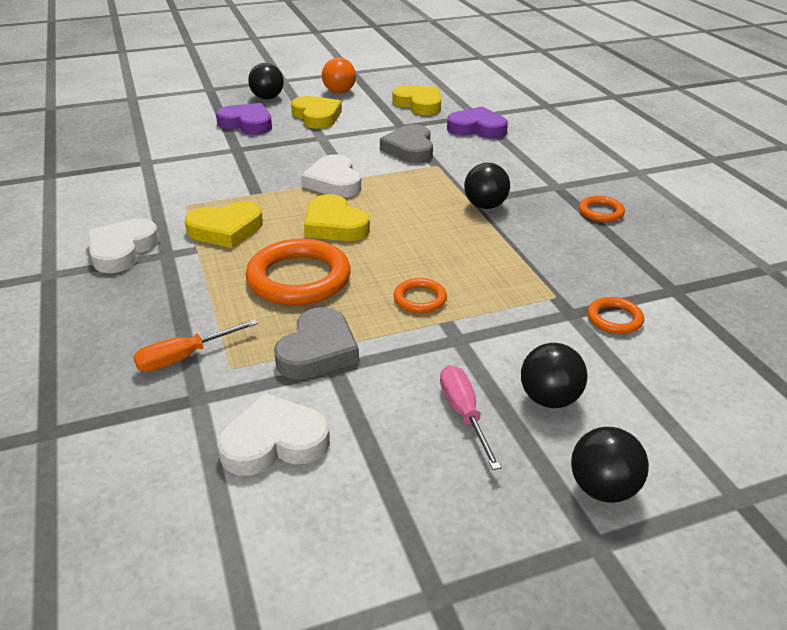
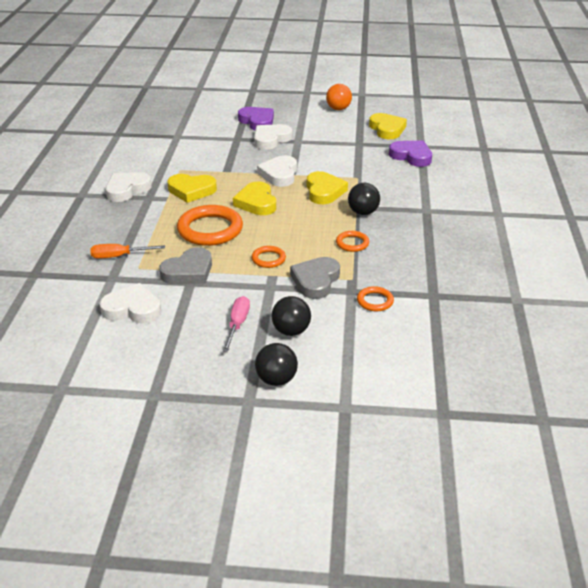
camera: 25 degrees right, 0 degrees up
black ball [248,63,284,99] -> none
yellow heart [291,96,342,129] -> yellow heart moved to [307,171,348,204]
grey heart [380,124,433,163] -> grey heart moved to [290,257,340,299]
orange ring [579,196,625,222] -> orange ring moved to [336,231,369,252]
none -> white heart [254,124,292,150]

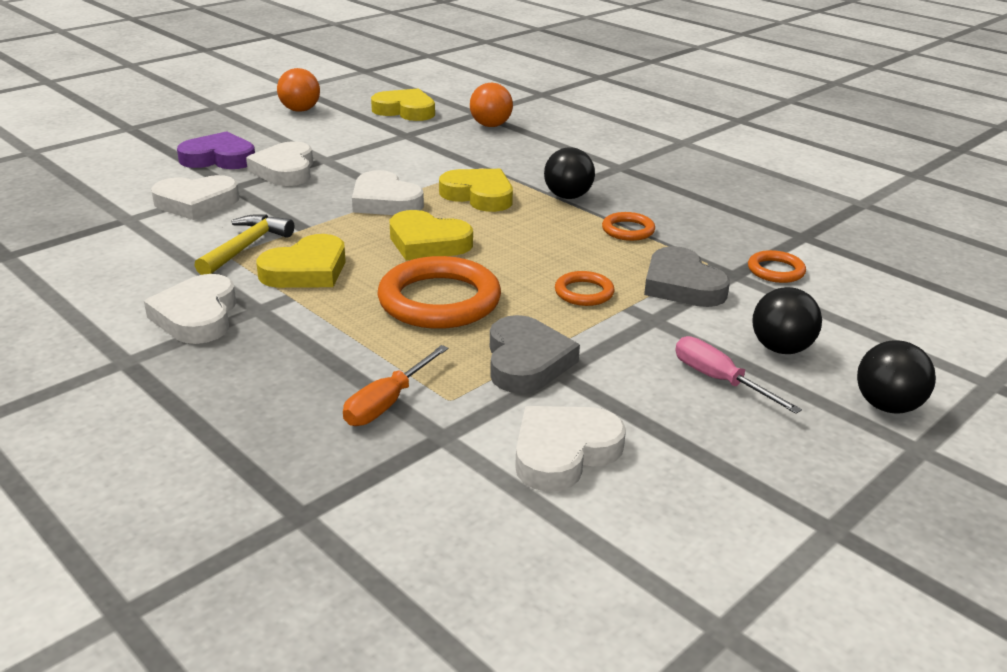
camera: 50 degrees left, 5 degrees down
purple heart [389,140,432,167] -> orange ball [470,83,513,127]
none -> white heart [151,175,239,220]
none -> yellow hammer [194,214,294,275]

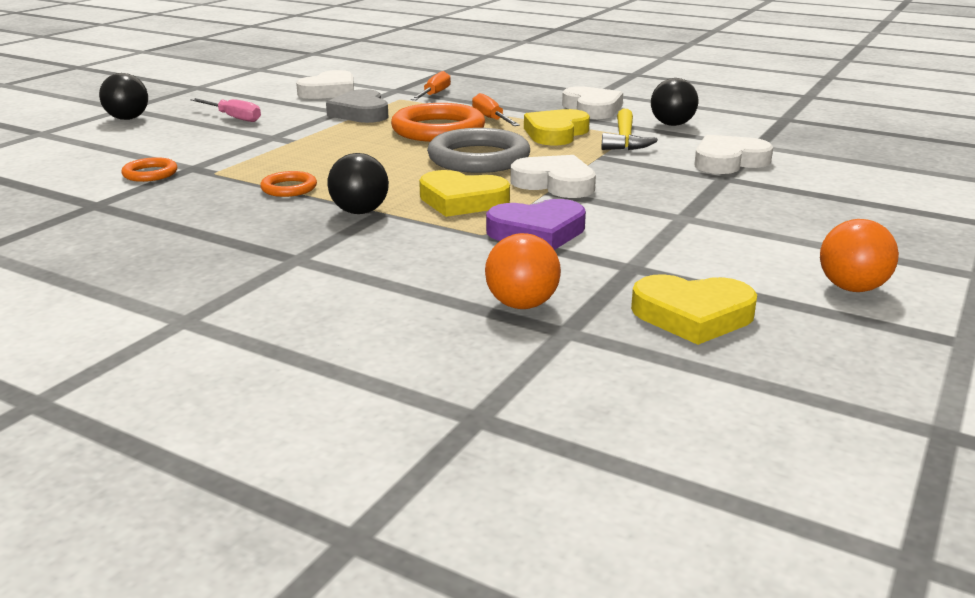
camera: 165 degrees right, 5 degrees down
purple heart [177,131,255,169] -> purple heart moved to [486,199,586,250]
white heart [246,141,313,186] -> none
yellow heart [389,210,473,260] -> grey ring [427,128,530,173]
orange ring [555,271,614,306] -> none
grey heart [644,246,730,307] -> none
black ball [752,287,822,354] -> black ball moved to [651,78,698,126]
none -> orange screwdriver [472,93,520,126]

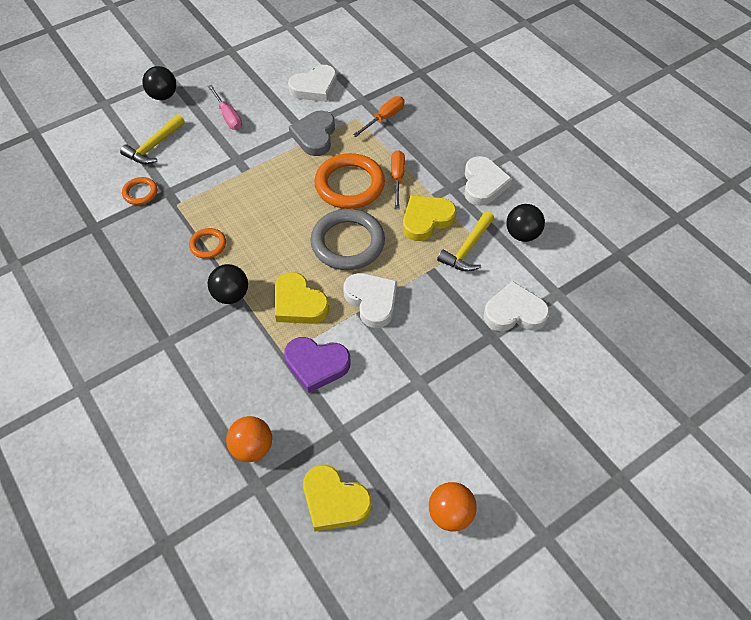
camera: 25 degrees right, 30 degrees up
none -> yellow hammer [120,115,185,164]

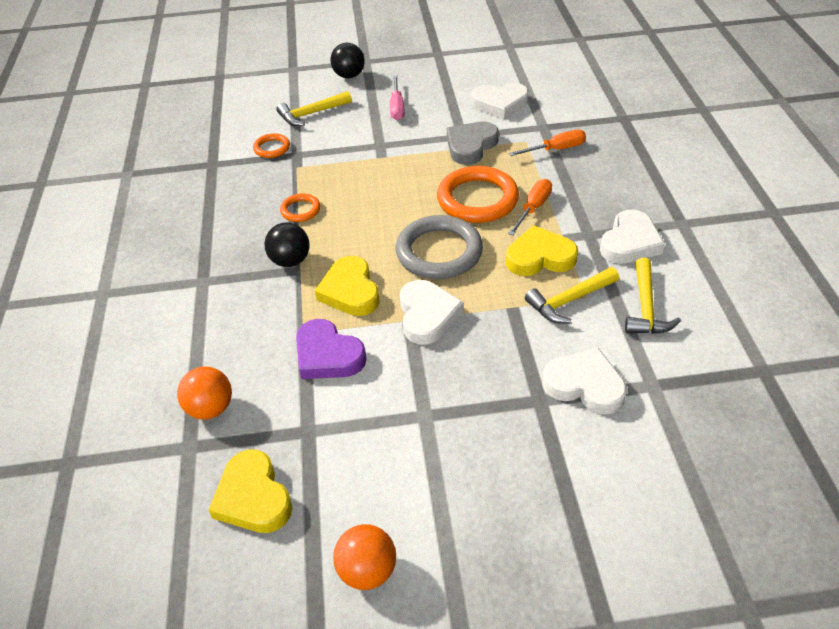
camera: 30 degrees right, 10 degrees down
black ball [507,204,545,242] -> yellow hammer [625,258,681,334]

